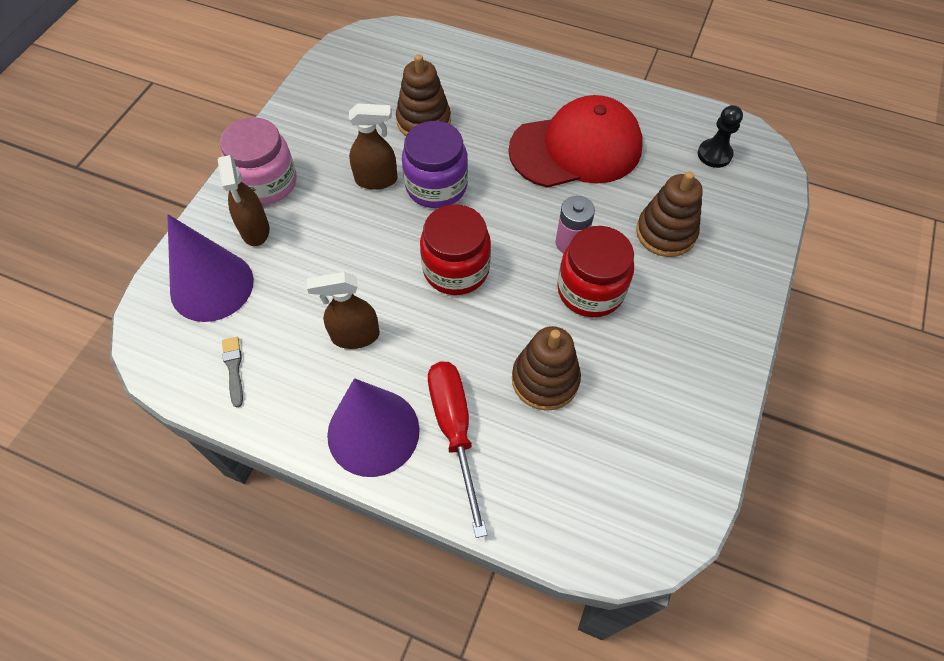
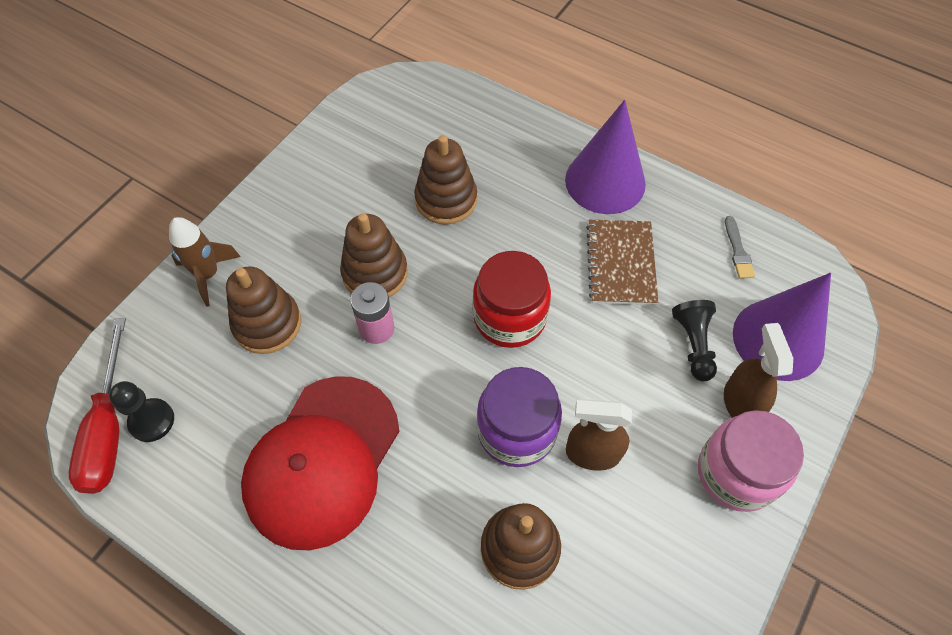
camera: 170 degrees left, 0 degrees up
brown spray bottle [307,272,380,349] -> brown notebook [586,220,658,305]
red screwdriver [428,361,487,538] -> red screwdriver moved to [69,318,126,494]
red cap [508,95,643,188] -> red cap turned 60 degrees counterclockwise [241,376,400,550]
red jar [557,226,634,317] -> brown stacking toy [340,213,408,297]
none -> brown rocket [169,217,241,307]
none -> black pawn [672,300,717,381]

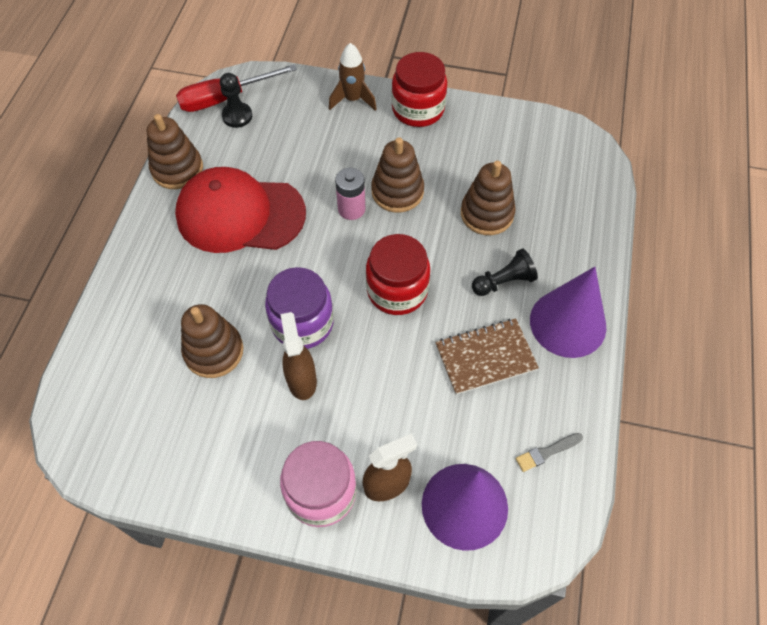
camera: 70 degrees right, 0 degrees up
brown stacking toy [226,266,301,354] -> brown stacking toy moved to [147,114,203,189]
black pawn [672,300,717,381] -> black pawn moved to [472,248,538,296]
none -> red jar [392,52,447,127]

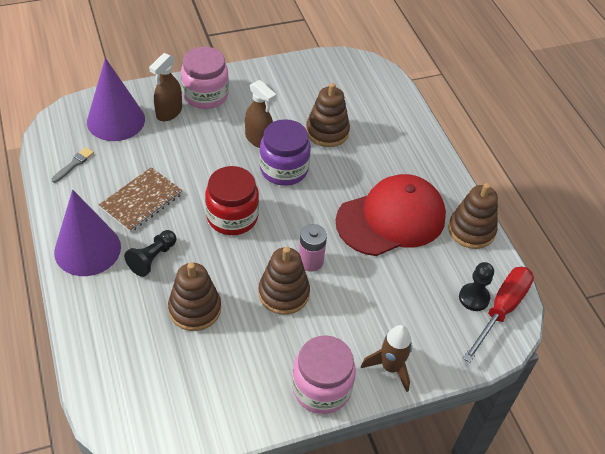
camera: 145 degrees right, 10 degrees down
red jar [392,52,447,127] -> pink jar [292,336,356,414]

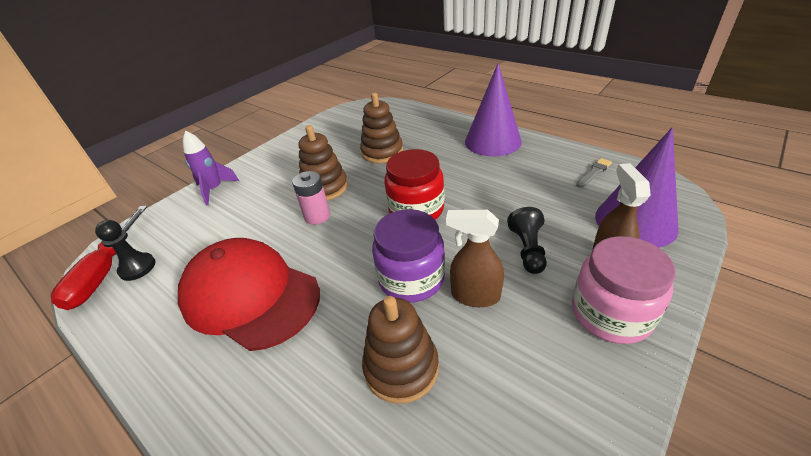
camera: 155 degrees right, 10 degrees down
grey brush [51,147,94,183] -> grey brush turned 135 degrees counterclockwise [576,158,612,188]
brown notebook [99,167,182,232] -> none
black pawn [124,230,176,277] -> black pawn moved to [507,207,547,274]
pink jar [292,336,356,414] -> none
red cap [336,174,446,256] -> red cap turned 90 degrees clockwise [178,238,320,351]
brown rocket [361,325,412,392] -> purple rocket [183,130,239,205]
brown stacking toy [448,183,498,249] -> none

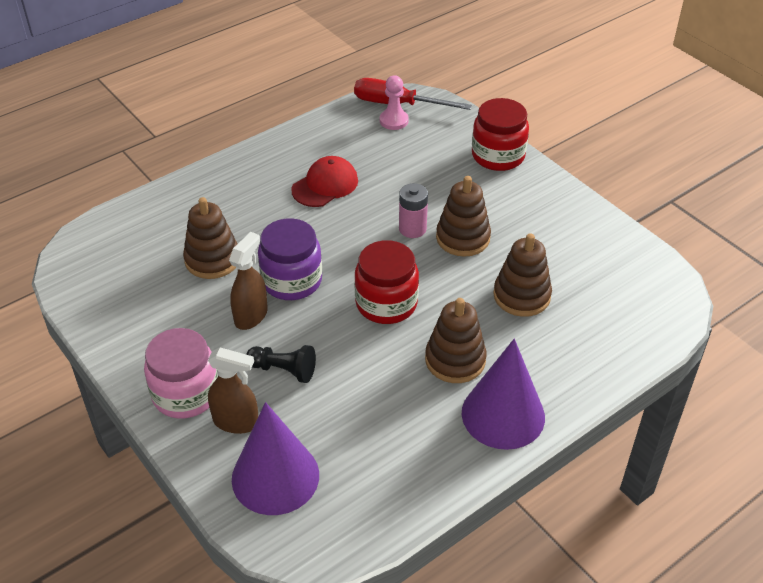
camera: 100 degrees right, 5 degrees up
black pawn [95,220,156,281] -> pink pawn [380,75,409,130]
red cap [178,238,320,351] -> red cap [291,156,358,207], size x0.58
purple rocket [183,130,239,205] -> red jar [472,98,529,171]
grey brush [576,158,612,188] -> none
none -> brown stacking toy [425,298,487,383]

